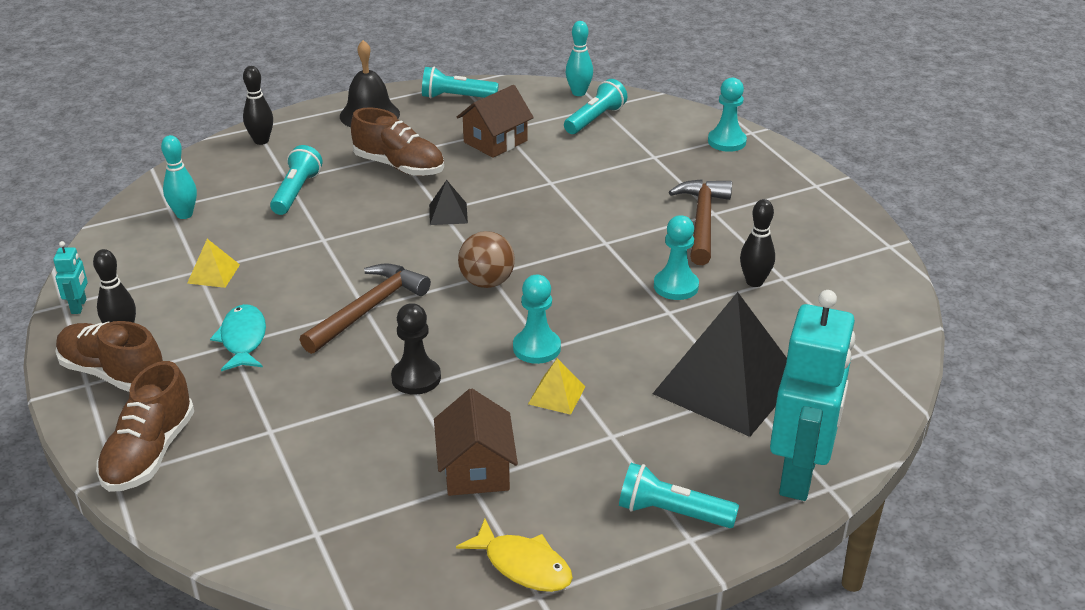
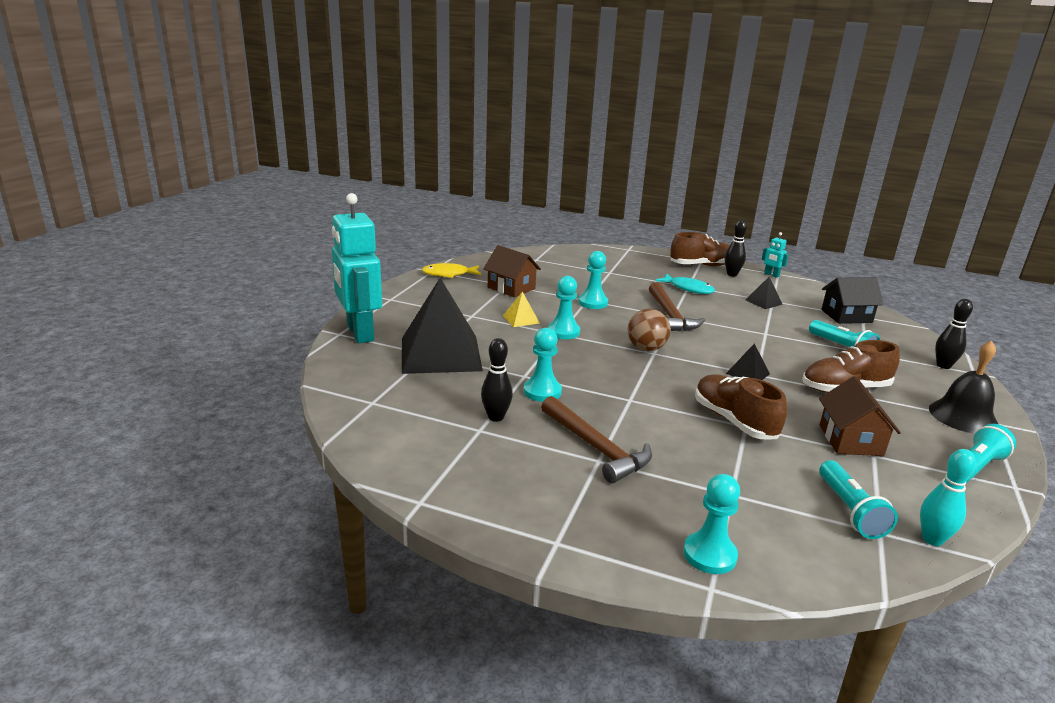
camera: 135 degrees right, 10 degrees down
brown shoe [96,361,194,492] -> brown shoe moved to [695,374,787,439]
turquoise bowling pin [161,135,197,219] -> black house [821,277,884,324]
yellow pyramid [187,239,240,288] -> black pyramid [746,277,783,309]
black pawn [391,303,441,395] -> turquoise pawn [578,251,608,309]
turquoise flashlight [619,463,739,528] -> none

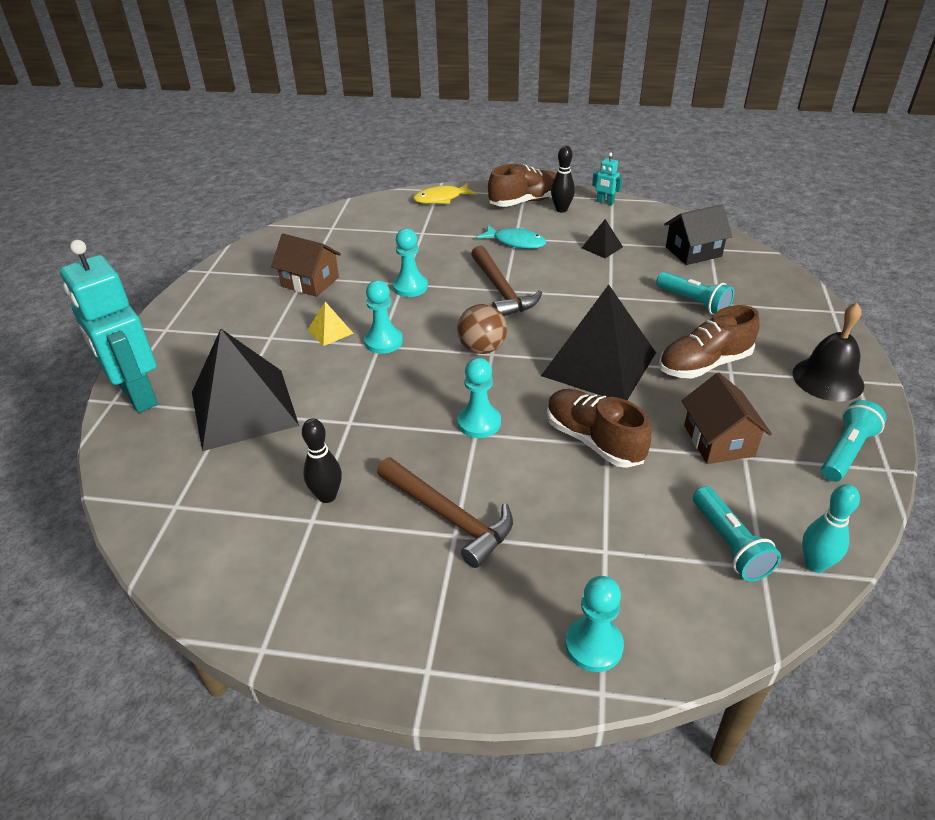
camera: 10 degrees left, 15 degrees up
yellow fish [422,263,481,278] -> yellow fish moved to [413,183,477,204]
turquoise pawn [524,328,562,402] -> turquoise pawn moved to [457,358,501,438]
black pyramid [726,343,770,380] -> black pyramid [541,285,656,400], size x2.43
black bowling pin [935,299,973,369] -> none

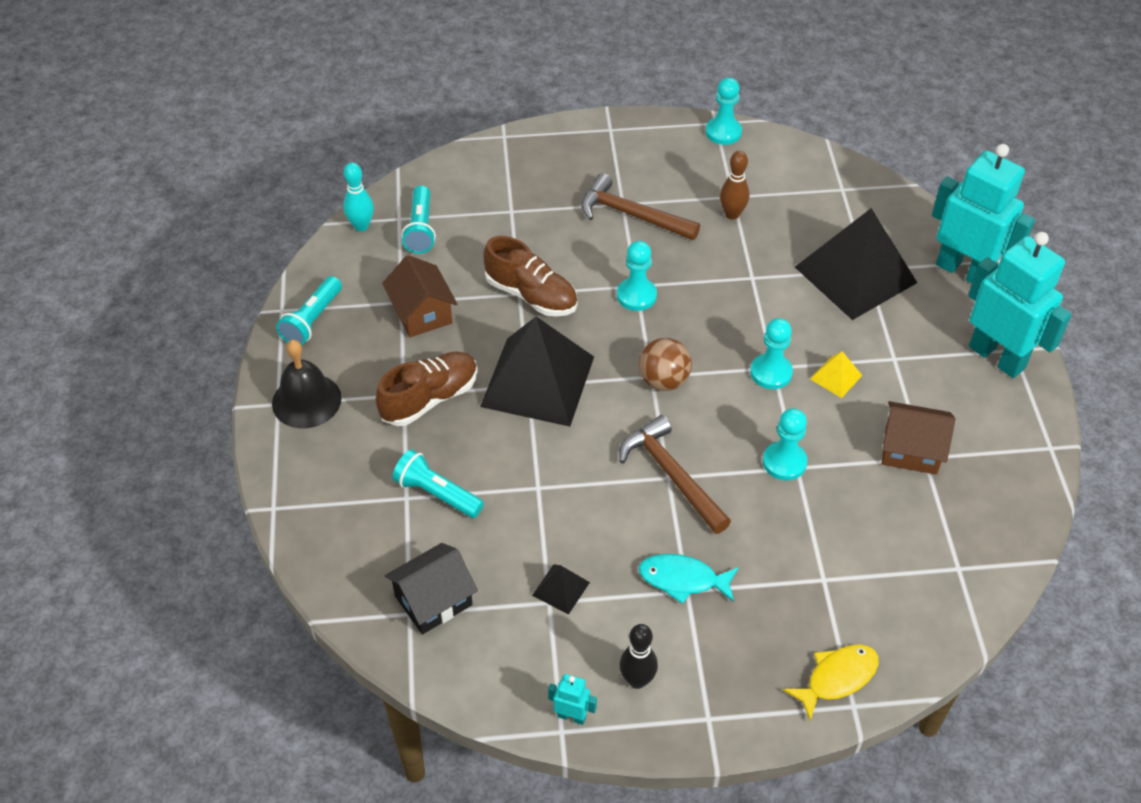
camera: 165 degrees right, 10 degrees up
black bowling pin [302,419,342,503] -> brown bowling pin [720,151,750,220]
brown shoe [488,164,557,207] -> none
turquoise pawn [565,576,624,672] -> turquoise pawn moved to [706,77,742,145]
turquoise flashlight [693,486,781,581] -> turquoise flashlight turned 150 degrees counterclockwise [401,186,436,254]
none -> turquoise robot [968,232,1072,378]

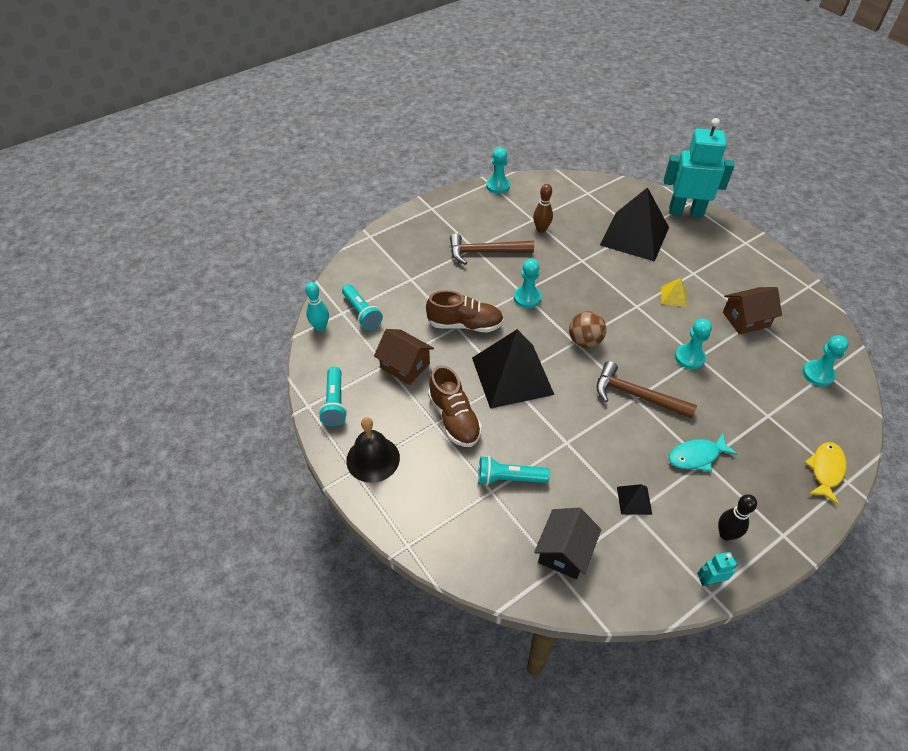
camera: 30 degrees left, 0 degrees up
brown shoe [376,352,478,426] -> brown shoe turned 135 degrees clockwise [428,365,482,447]
turquoise pawn [750,318,793,389] -> turquoise pawn moved to [803,335,849,386]
turquoise robot [968,232,1072,378] -> none

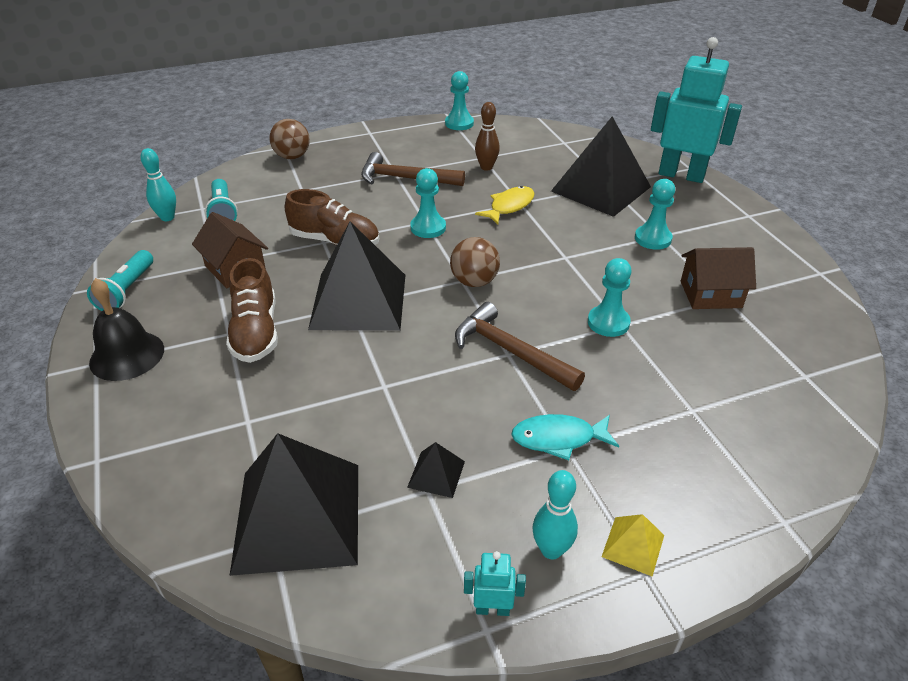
camera: 15 degrees right, 10 degrees down
turquoise flashlight [478,456,550,486] -> none
black house [534,508,601,579] -> black pyramid [230,433,358,576]
yellow pyramid [661,278,687,307] -> yellow pyramid moved to [601,514,664,576]
black bowling pin [718,494,757,541] -> turquoise bowling pin [532,470,578,559]
turquoise pawn [803,335,849,386] -> turquoise pawn moved to [635,179,675,250]
yellow fish [805,442,846,505] -> yellow fish moved to [475,186,535,224]
none -> brown ball [269,119,310,159]

